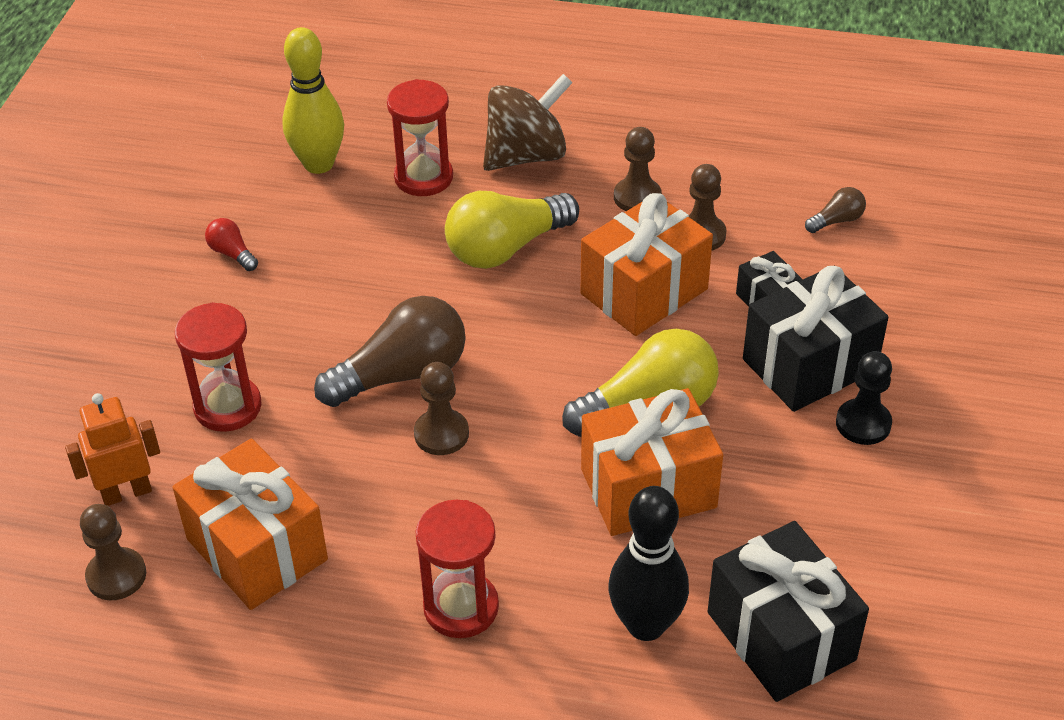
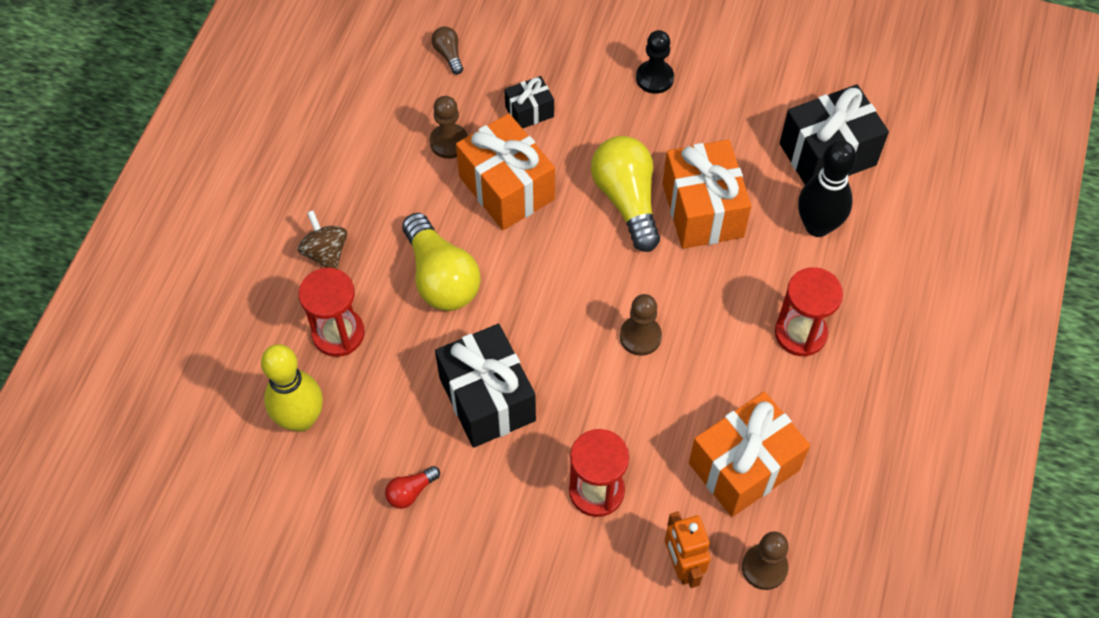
camera: 85 degrees left, 15 degrees up
brown light bulb [314,296,466,407] -> none
brown spinning top [483,74,573,171] -> brown spinning top [297,210,347,269], size x0.61
brown pawn [614,127,662,211] -> none
black gift [743,266,888,412] -> black gift moved to [435,324,536,448]

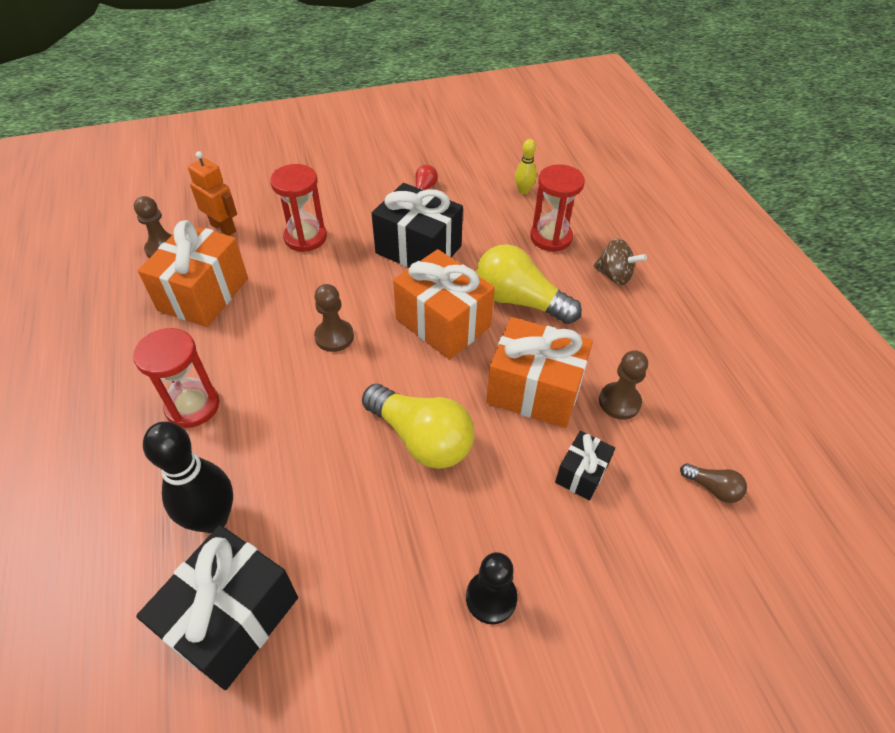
camera: 145 degrees right, 10 degrees down
yellow bowling pin [261,344,323,432] -> yellow bowling pin [515,139,537,194], size x0.53
orange gift [663,140,752,249] -> orange gift moved to [393,249,495,359]

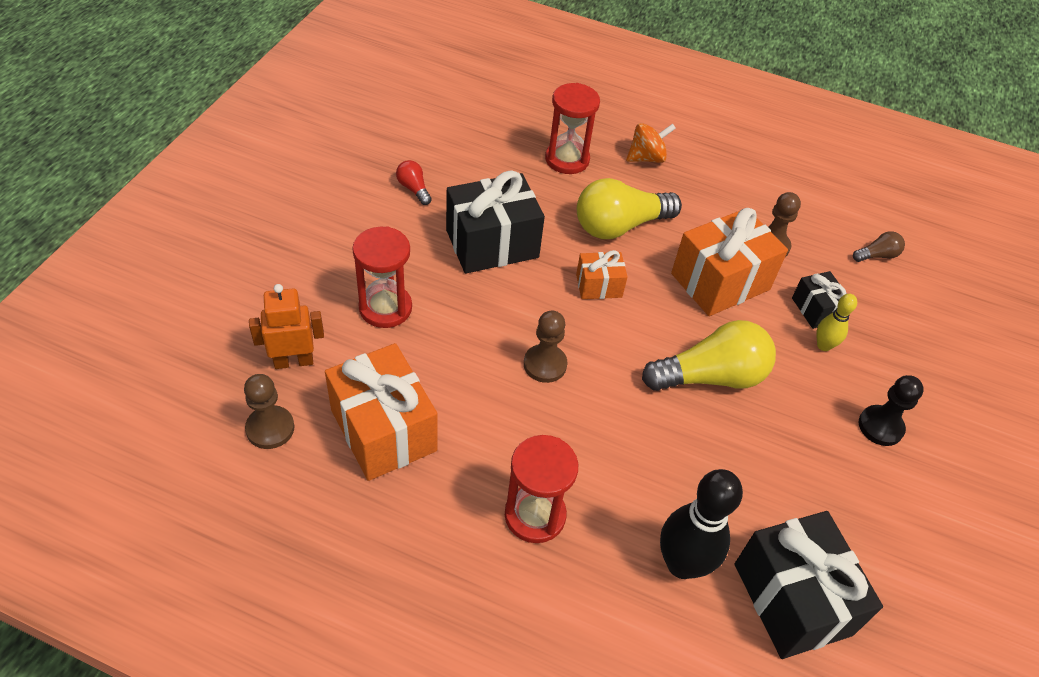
camera: 55 degrees left, 0 degrees up
orange gift [393,249,495,359] -> orange gift [576,250,628,299], size x0.52
yellow bowling pin [515,139,537,194] -> yellow bowling pin moved to [816,294,857,351]
brown spinning top [594,238,647,285] -> orange spinning top [626,123,676,163]

